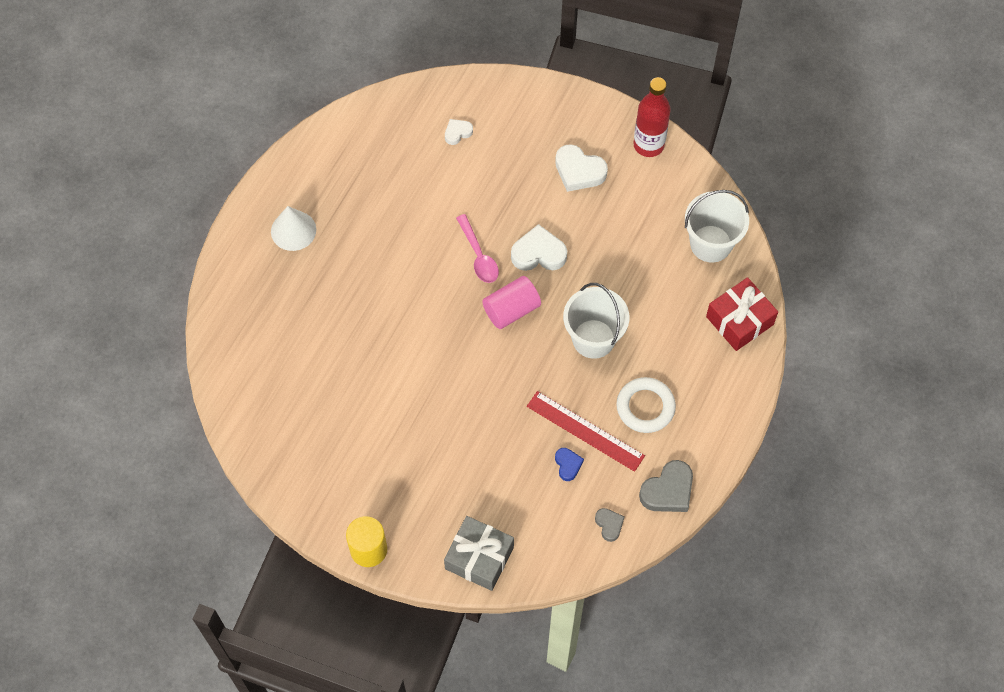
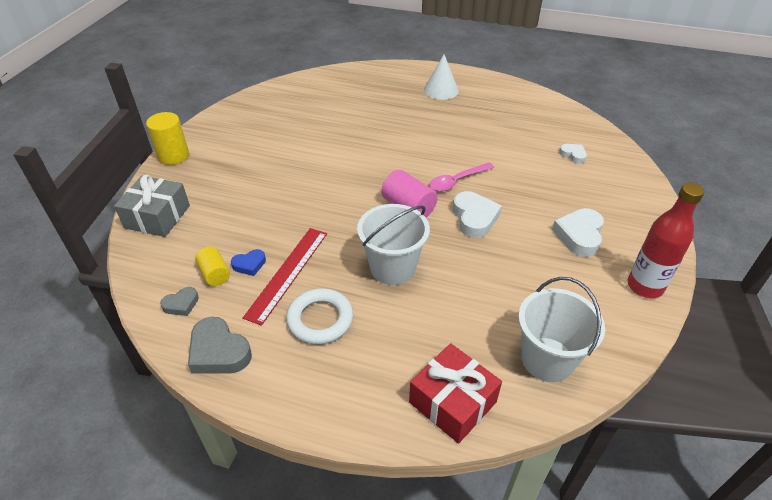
camera: 80 degrees right, 20 degrees down
none -> yellow cylinder [195,247,230,286]

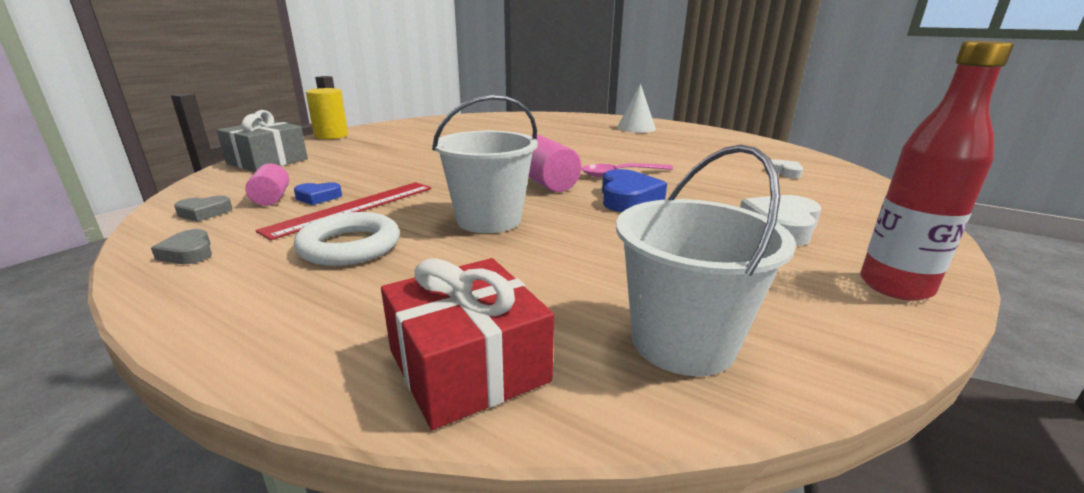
camera: 15 degrees right, 20 degrees down
grey heart [188,317,252,374] -> grey heart [151,229,212,264], size x0.56
yellow cylinder [195,247,230,286] -> pink cylinder [246,164,289,206]
white heart [453,191,502,238] -> blue heart [602,169,667,212]

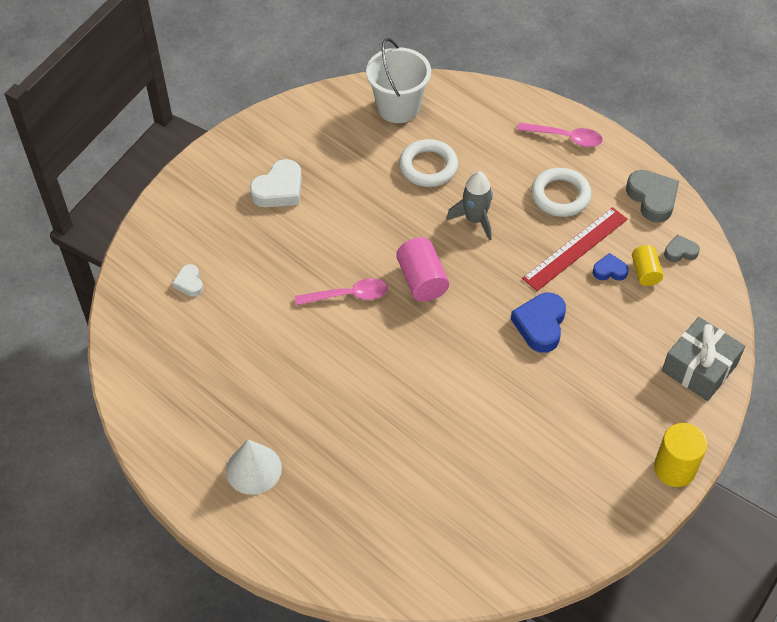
camera: 170 degrees left, 30 degrees up
grey heart [151,229,212,264] -> grey heart [626,170,679,223], size x1.77
pink cylinder [246,164,289,206] -> yellow cylinder [632,245,663,286]
red gift [381,258,554,430] -> none
white bucket [432,95,538,233] -> grey rocket [446,172,493,240]
blue heart [602,169,667,212] -> blue heart moved to [511,293,566,353]
red bottle [860,41,1014,301] -> none
none -> white ring [399,139,458,187]
none -> pink spoon [517,123,603,147]

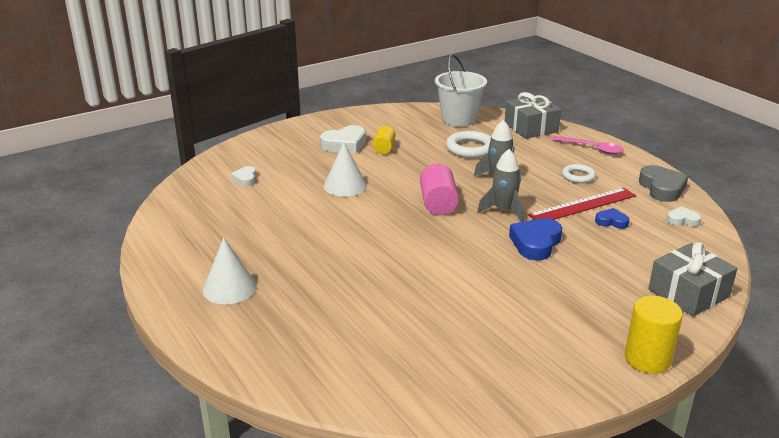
camera: 15 degrees right, 25 degrees down
pink spoon [295,278,388,305] -> none
white ring [531,168,592,217] -> white ring [562,164,596,183], size x0.63
yellow cylinder [632,245,663,286] -> yellow cylinder moved to [373,126,396,154]
grey heart [664,234,700,262] -> white heart [667,206,702,227]
none -> white cone [323,142,367,196]
none -> grey rocket [477,149,524,222]
none -> grey gift [505,92,561,139]

